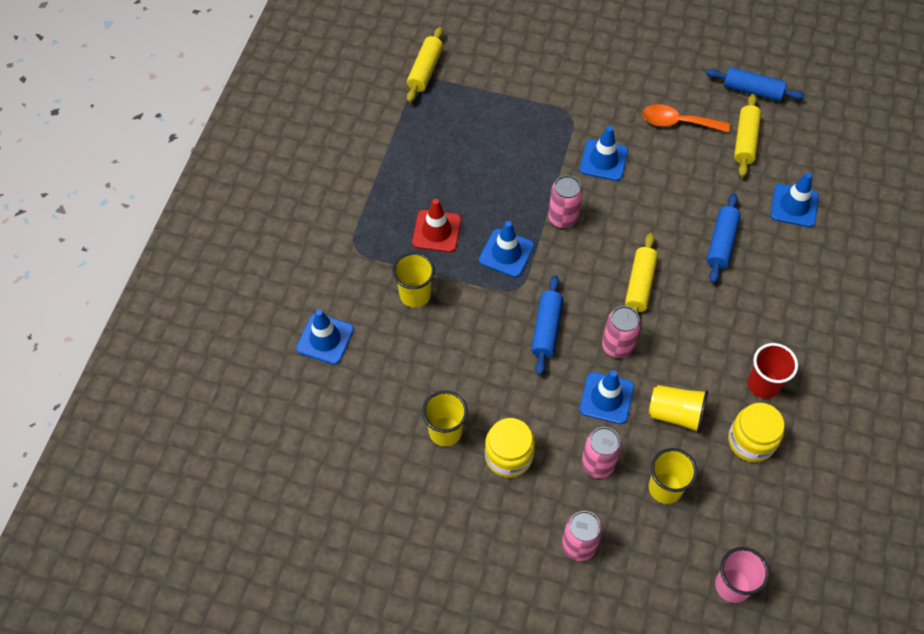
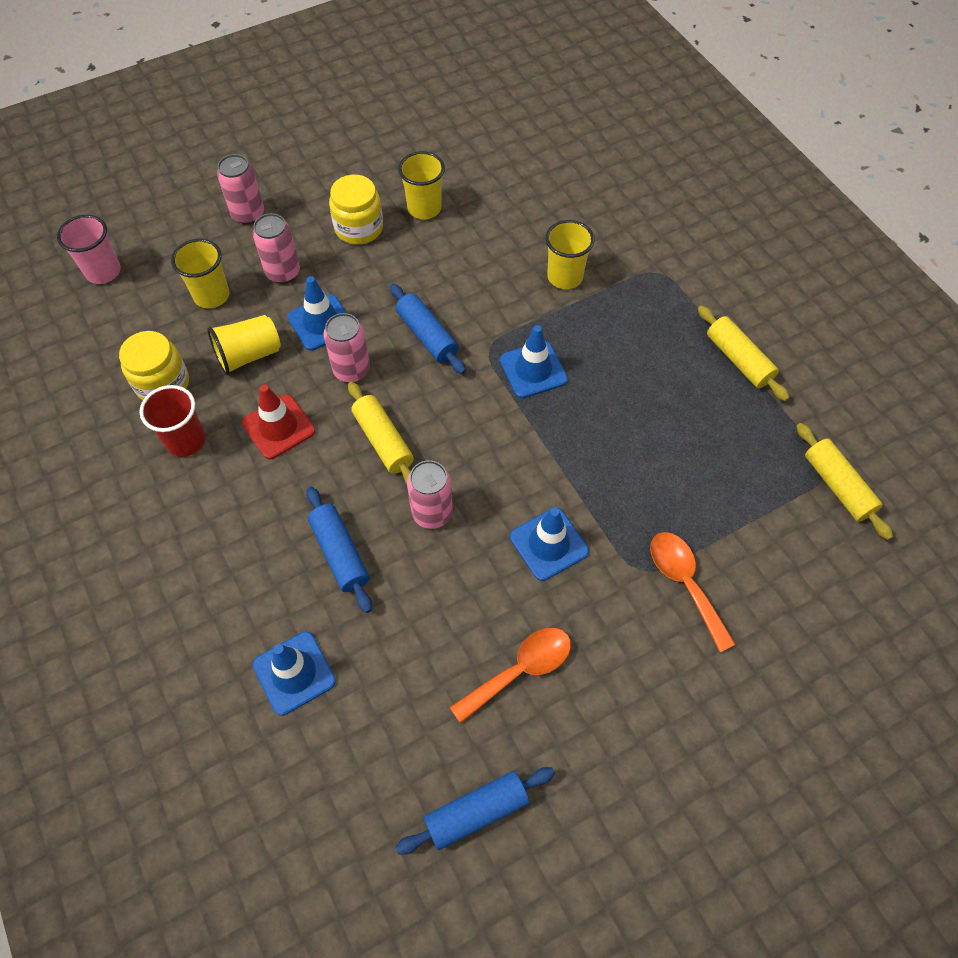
camera: 135 degrees right, 0 degrees up
blue traffic cone [296,309,354,365] -> none
red traffic cone [412,199,461,253] -> red traffic cone moved to [242,385,315,459]
pink can [548,175,583,228] -> pink can moved to [407,460,453,529]
yellow rolling pin [734,94,761,177] -> yellow rolling pin moved to [698,305,790,401]
none -> orange spoon [650,532,736,652]

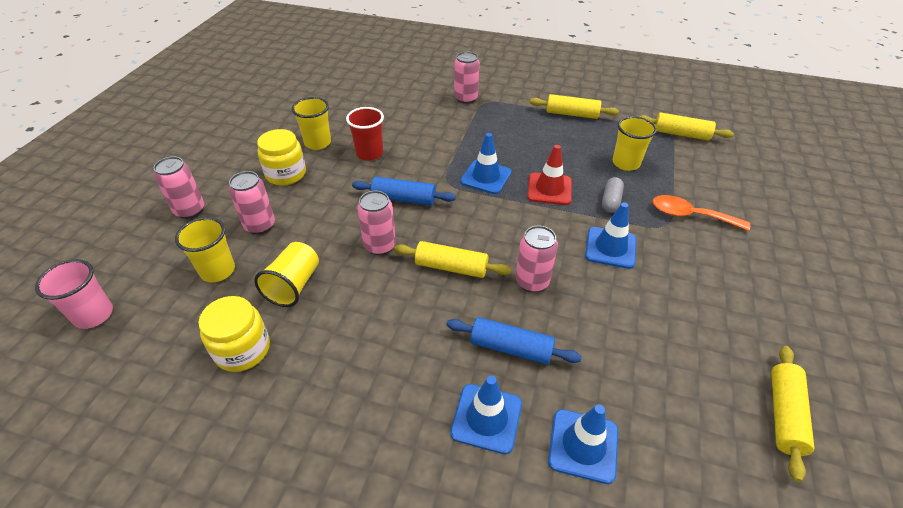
camera: 45 degrees left, 15 degrees down
red cup [139,385,206,457] -> red cup moved to [346,107,384,161]
red traffic cone [242,385,315,459] -> red traffic cone moved to [527,145,572,205]
blue traffic cone [288,276,347,351] -> blue traffic cone moved to [450,376,522,454]
blue rolling pin [395,767,555,854] -> yellow rolling pin [771,346,814,482]
orange spoon [450,628,571,724] -> none
yellow cup [545,220,595,289] -> yellow cup moved to [613,116,657,171]
none -> pink can [454,51,480,104]
none -> grey capsule [602,177,624,213]

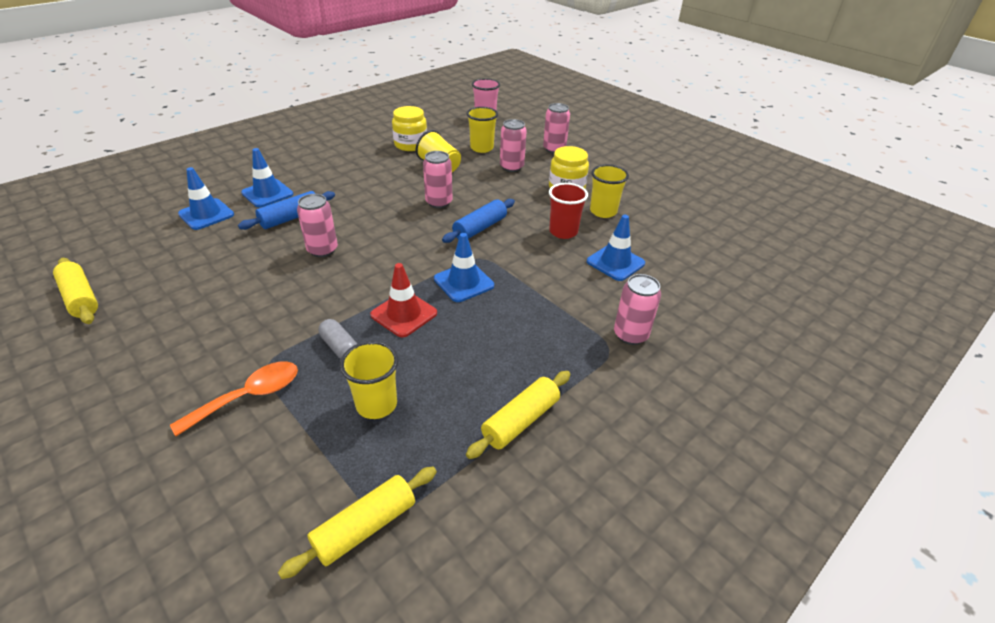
camera: 120 degrees right, 5 degrees down
yellow rolling pin [394,241,511,278] -> none
blue traffic cone [585,202,636,269] -> blue traffic cone moved to [587,215,645,281]

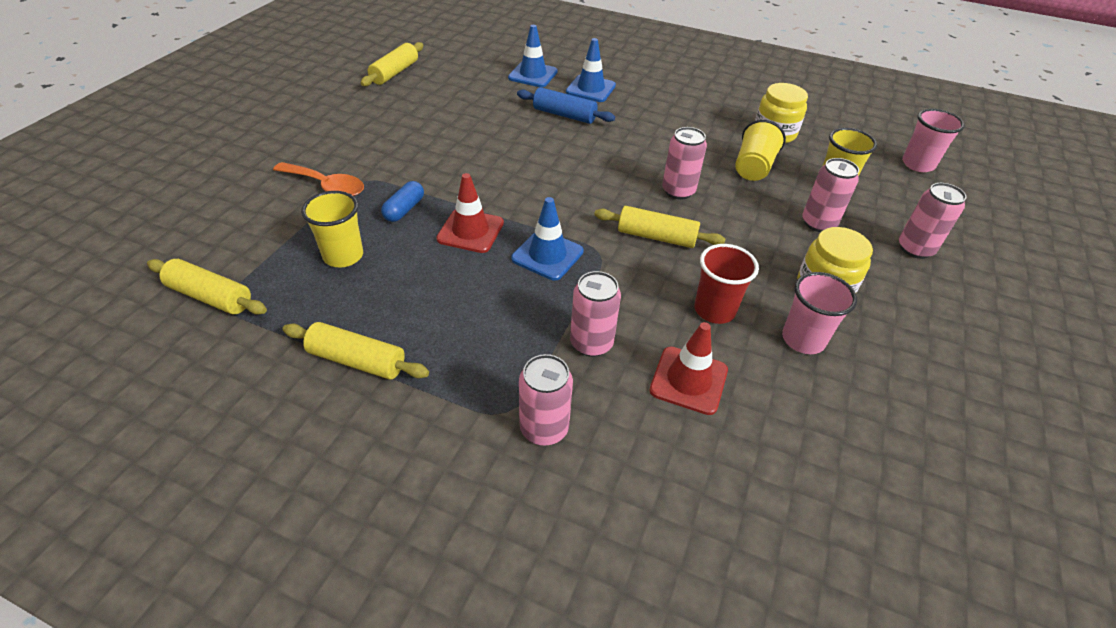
camera: 65 degrees right, 5 degrees up
pink can [297,194,338,257] -> pink can moved to [570,271,621,357]
grey capsule [319,319,357,359] -> blue capsule [381,181,424,222]
blue rolling pin [442,199,515,243] -> yellow rolling pin [594,206,725,248]
blue traffic cone [587,215,645,281] -> red traffic cone [649,322,728,415]
yellow cup [590,164,629,218] -> pink cup [782,272,857,354]

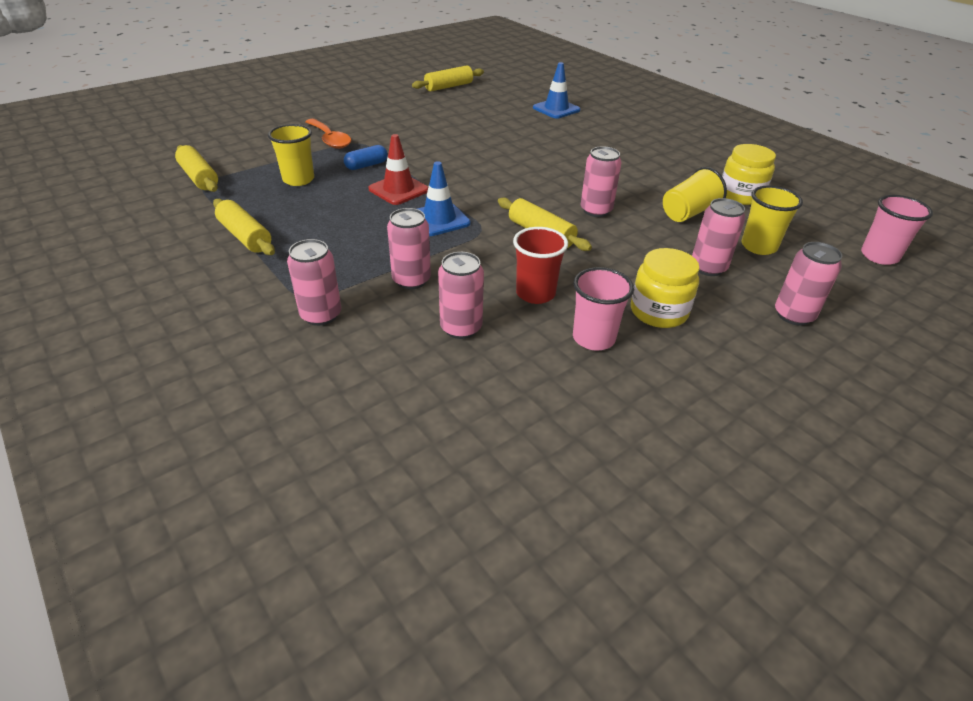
camera: 30 degrees right, 5 degrees down
blue rolling pin [517,87,615,124] -> none
blue traffic cone [566,38,616,102] -> none
red traffic cone [649,322,728,415] -> pink can [438,252,484,339]

